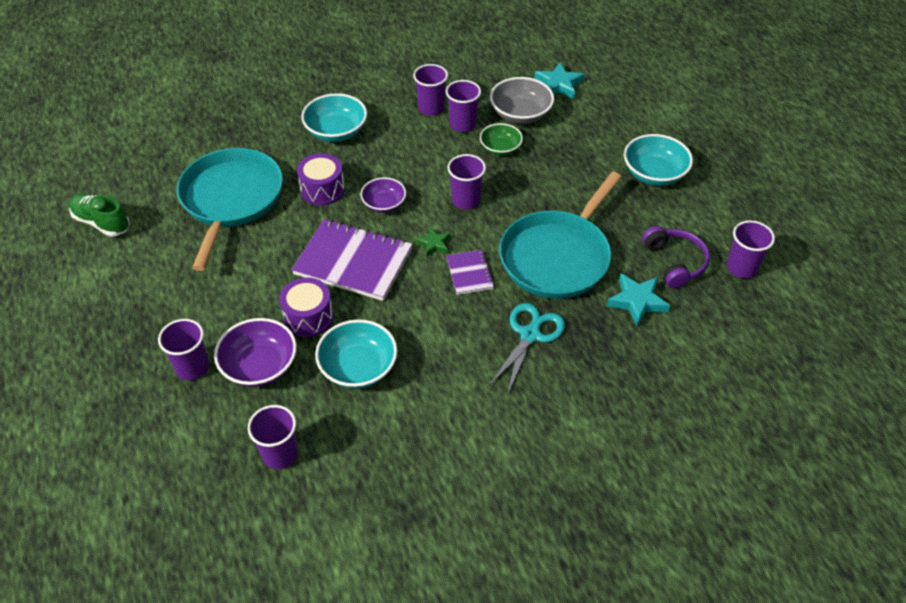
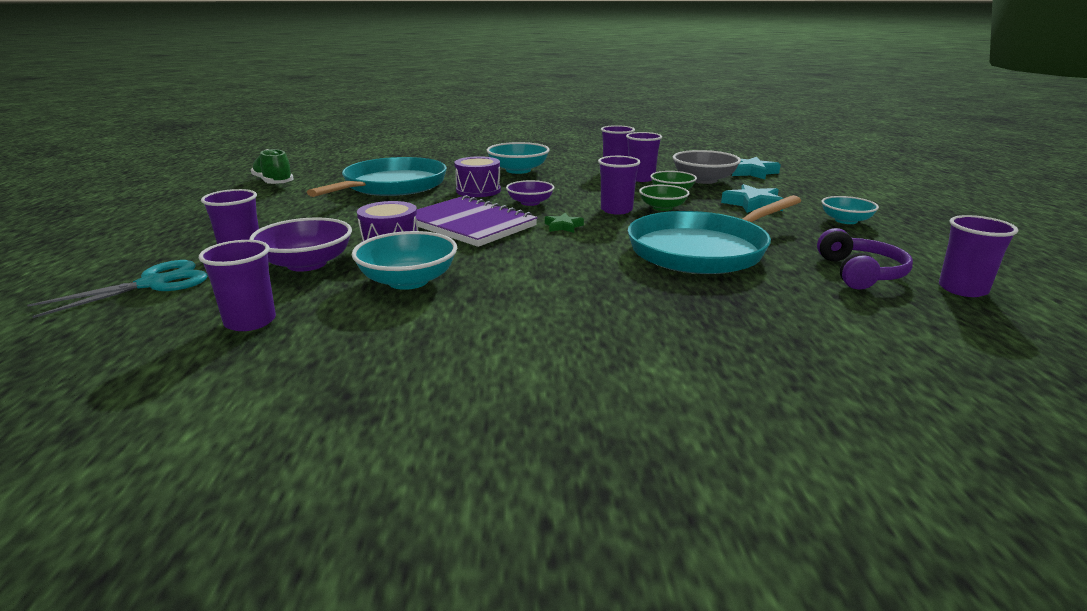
camera: 20 degrees right, 25 degrees down
purple notebook [446,250,494,295] -> none
turquoise scissors [488,303,565,395] -> turquoise scissors moved to [27,260,208,318]
turquoise star [607,273,670,327] -> turquoise star moved to [721,184,783,213]
turquoise bowl [624,134,693,186] -> turquoise bowl [821,196,879,224], size x0.65
none -> green bowl [639,185,690,211]

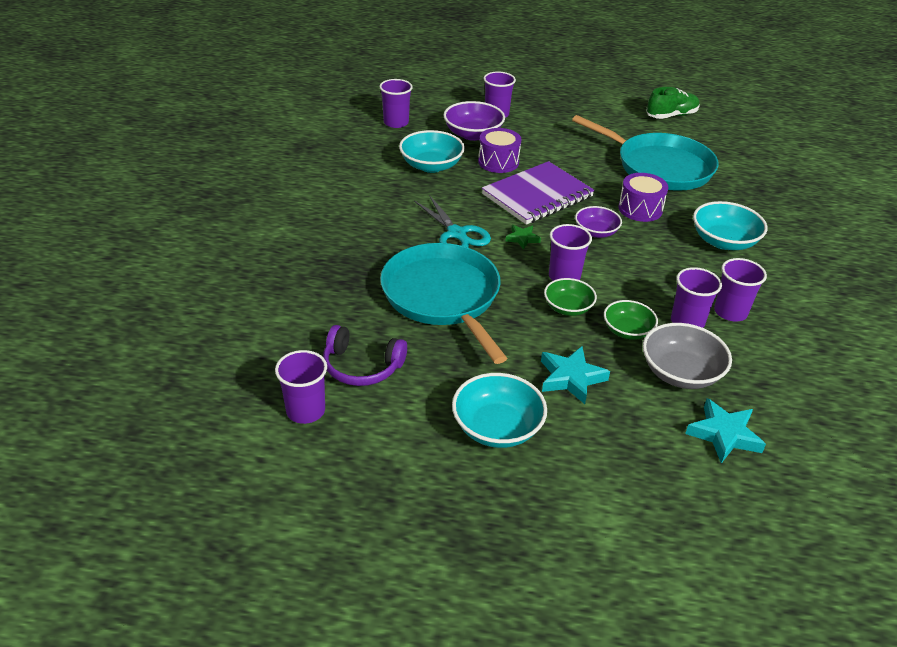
camera: 100 degrees right, 15 degrees up
turquoise scissors [27,260,208,318] -> turquoise scissors moved to [414,195,491,247]
turquoise bowl [821,196,879,224] -> turquoise bowl [452,373,547,448], size x1.53

